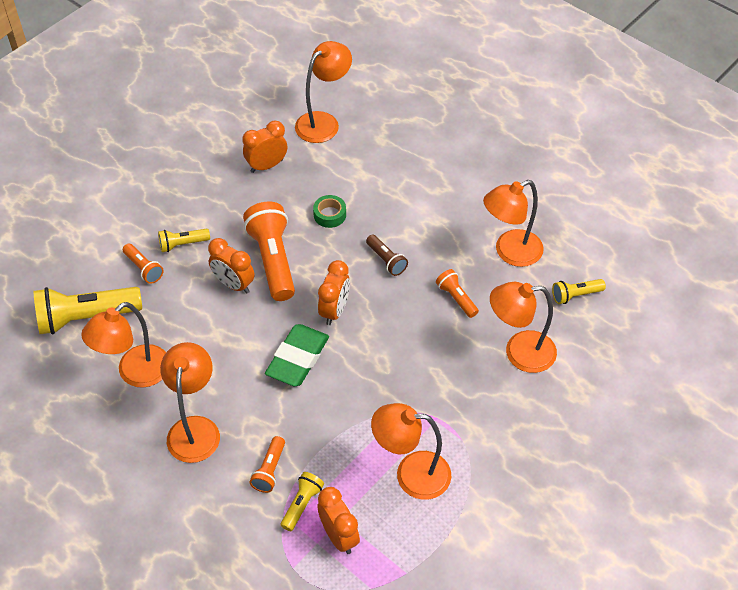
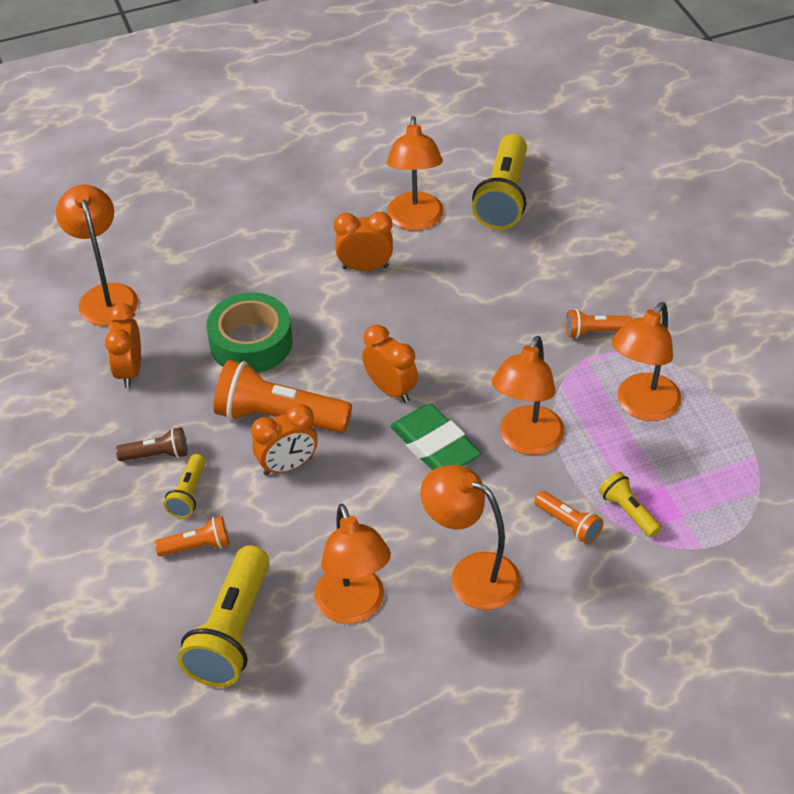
camera: 60 degrees left, 5 degrees down
green tape [313,195,346,228] -> green tape [207,292,293,373], size x1.93
orange clock [317,487,360,554] -> orange clock moved to [334,212,393,271]
brown flashlight [366,235,408,276] -> brown flashlight moved to [116,427,187,461]
orange flashlight [436,269,479,318] -> orange flashlight moved to [566,309,632,338]
orange lamp [490,282,557,373] -> orange lamp moved to [492,336,565,455]
yellow flashlight [552,279,606,304] -> yellow flashlight [472,134,527,230], size x1.96

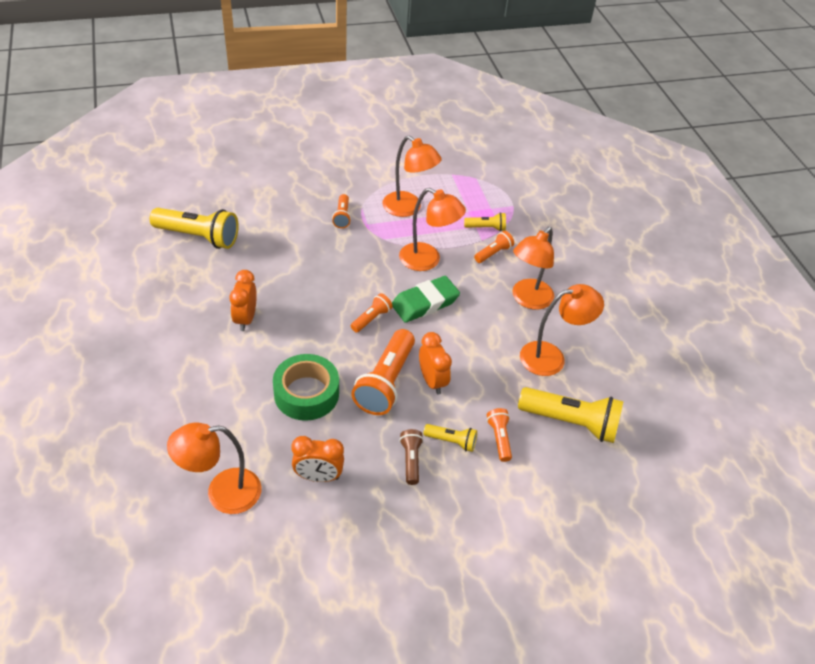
camera: 90 degrees left, 0 degrees up
orange clock [362,325,418,403] -> orange flashlight [351,293,393,333]
orange lamp [387,116,444,231] -> none
yellow flashlight [599,472,662,538] -> yellow flashlight turned 150 degrees counterclockwise [464,212,506,231]

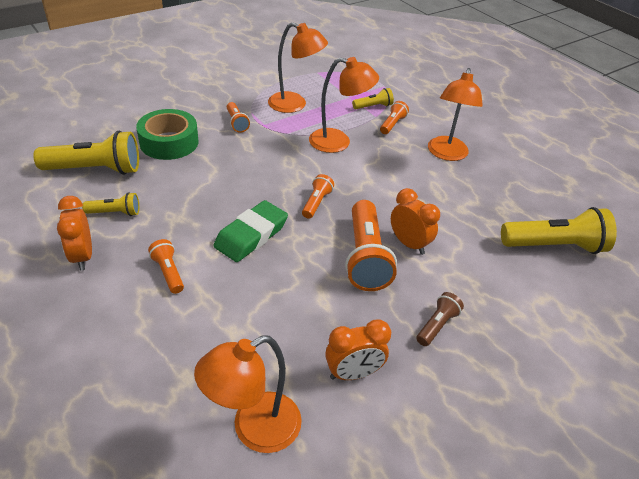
camera: 20 degrees left, 5 degrees down
orange clock [229,270,257,331] -> orange clock moved to [57,196,92,271]
green tape [273,354,339,421] -> green tape moved to [136,109,198,160]
green eraser [392,276,460,323] -> green eraser moved to [213,200,288,262]
brown flashlight [399,429,424,485] -> brown flashlight turned 60 degrees clockwise [416,292,464,346]
yellow flashlight [423,424,477,452] -> yellow flashlight moved to [82,192,139,216]
orange flashlight [487,408,512,462] -> orange flashlight moved to [148,239,184,294]
orange lamp [520,284,604,376] -> none

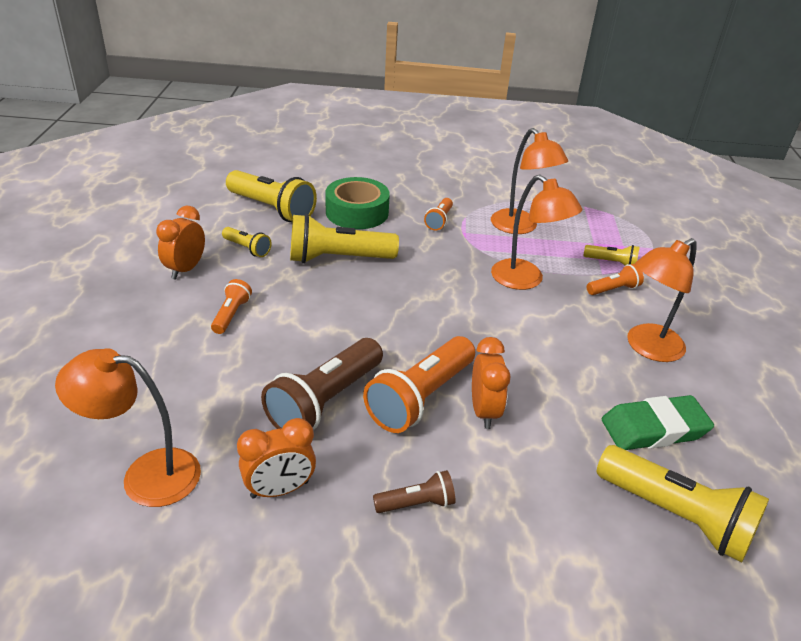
camera: 40 degrees right, 5 degrees down
green eraser [213,200,288,262] -> green eraser moved to [602,395,714,450]
orange flashlight [302,174,334,219] -> none
orange clock [325,319,391,380] -> orange clock turned 45 degrees counterclockwise [237,418,316,499]
none -> brown flashlight [261,338,383,430]
none -> yellow flashlight [290,214,399,263]

